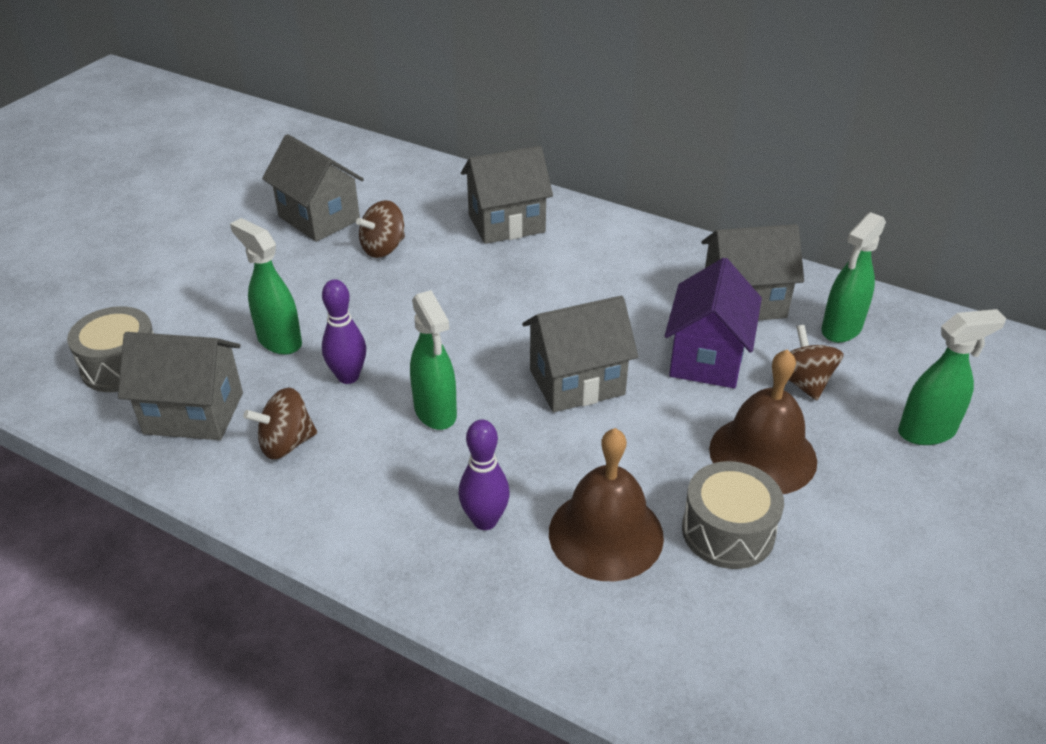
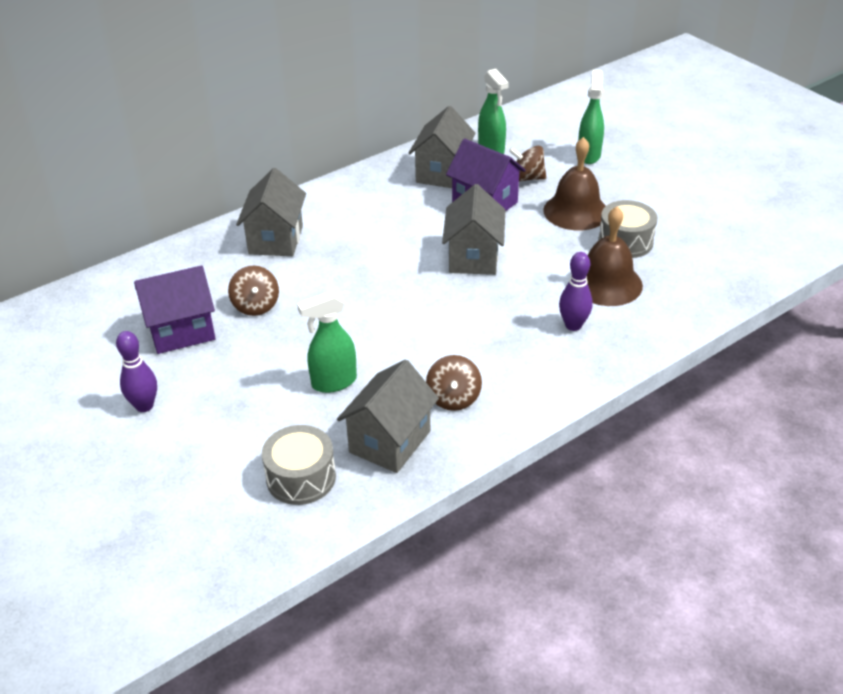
camera: 65 degrees left, 0 degrees up
grey house [262,134,364,242] -> purple house [134,266,216,354]
purple bowling pin [322,279,366,384] -> purple bowling pin moved to [116,331,157,412]
green spray bottle [410,290,457,430] -> none

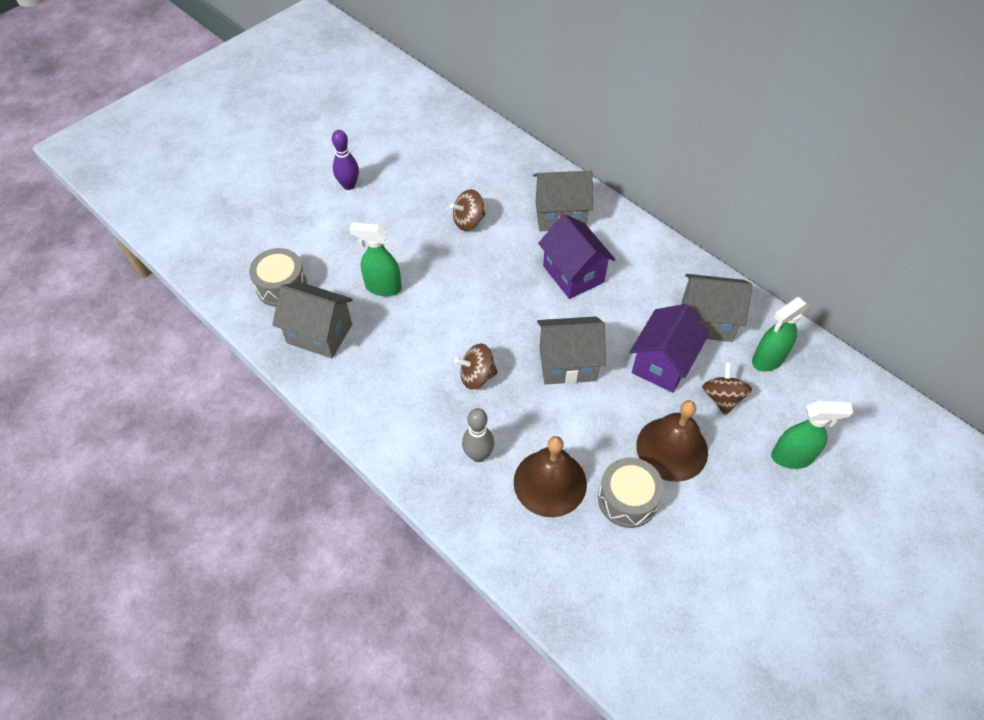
camera: 80 degrees right, 15 degrees up
purple house [134,266,216,354] -> purple house moved to [538,214,615,299]
green spray bottle [297,291,357,393] -> green spray bottle turned 45 degrees counterclockwise [349,222,402,296]
brown spinning top [426,355,482,411] -> brown spinning top moved to [455,344,498,389]
purple bowling pin [559,252,593,331] -> grey bowling pin [462,408,494,462]

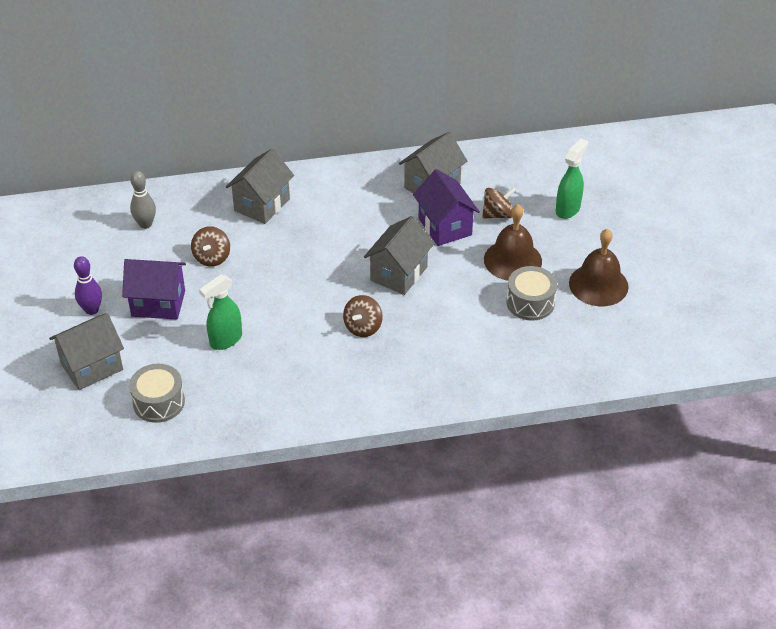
camera: 55 degrees left, 10 degrees down
grey house [272,282,353,358] -> grey house moved to [49,313,124,390]
grey bowling pin [462,408,494,462] -> grey bowling pin moved to [130,171,156,229]
brown bell [514,436,587,517] -> brown bell moved to [569,229,629,306]
purple house [538,214,615,299] -> purple house moved to [122,259,186,320]
brown spinning top [702,362,752,416] -> brown spinning top turned 120 degrees clockwise [482,187,516,219]
green spray bottle [752,297,809,371] -> none

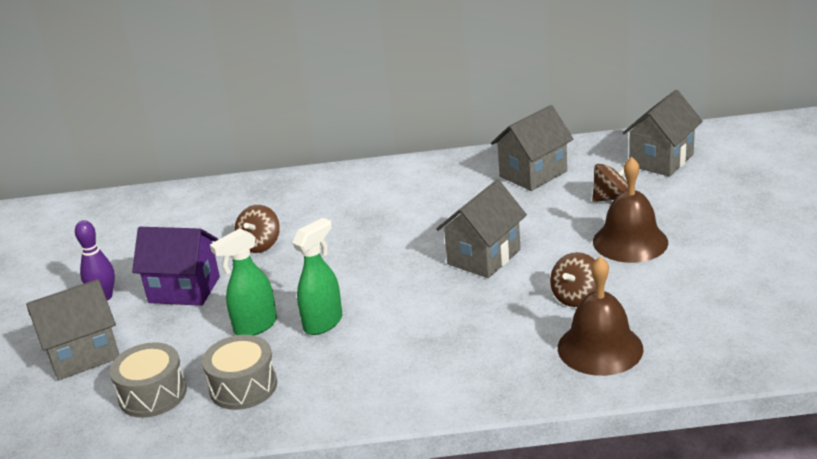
camera: 10 degrees right, 15 degrees down
grey bowling pin [130,171,156,229] -> none
grey house [226,149,294,224] -> grey house moved to [623,90,703,177]
brown spinning top [343,295,383,337] -> brown spinning top moved to [550,252,596,307]
purple house [413,169,480,246] -> none
grey drum [506,266,557,321] -> grey drum moved to [202,335,277,410]
green spray bottle [556,138,588,219] -> green spray bottle moved to [292,218,342,335]
brown bell [569,229,629,306] -> brown bell moved to [558,257,643,376]

